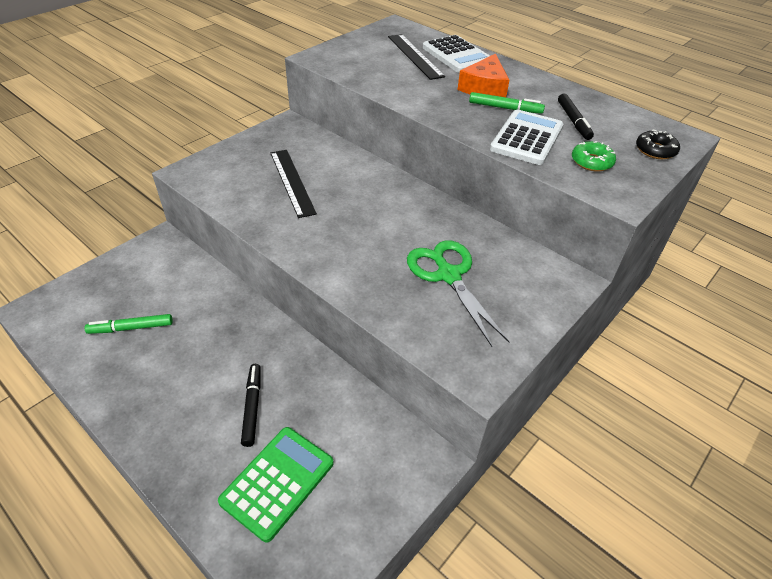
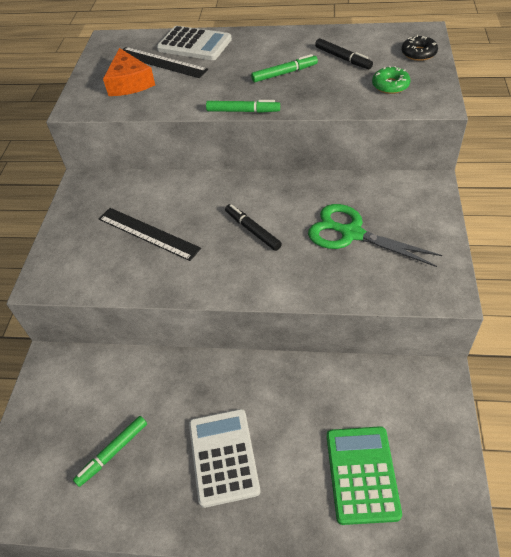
camera: 30 degrees left, 5 degrees up
black marker [241,364,261,447] -> black marker moved to [225,204,282,251]
orange cheese [457,54,509,97] -> orange cheese moved to [103,48,155,96]
white calculator [490,110,564,165] -> white calculator moved to [189,409,260,508]
none -> green marker [206,100,280,113]

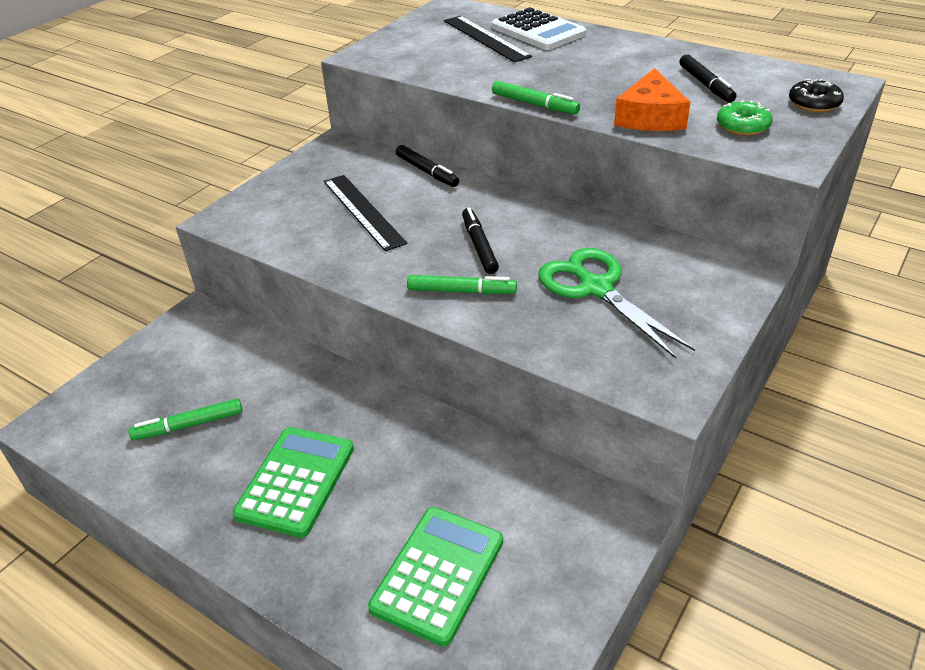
camera: 25 degrees right, 10 degrees down
orange cheese [103,48,155,96] -> orange cheese moved to [614,68,690,131]
white calculator [189,409,260,508] -> green calculator [233,427,354,538]
green marker [251,54,318,82] -> green marker moved to [407,275,517,294]
none -> black marker [396,145,459,187]

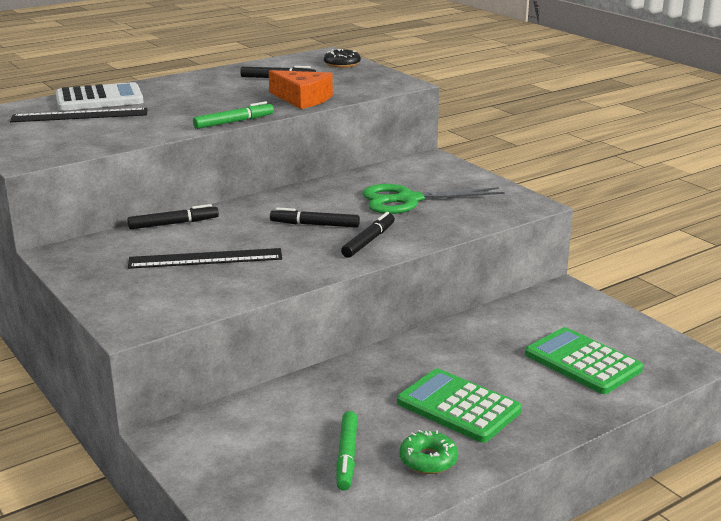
camera: 70 degrees left, 15 degrees down
green marker [407,275,517,294] -> black marker [341,212,395,258]
green donut [717,100,773,135] -> green donut moved to [399,430,458,474]

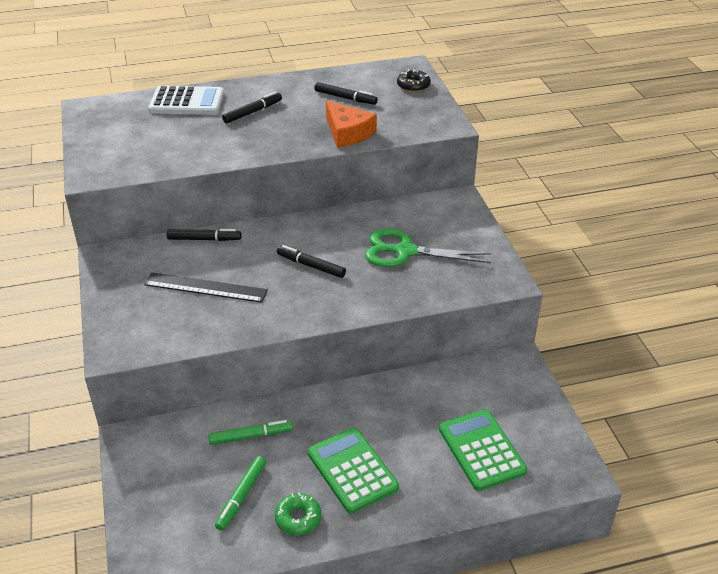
camera: 20 degrees right, 15 degrees up
black ruler [10,108,147,122] -> none
green marker [193,101,274,129] -> green marker moved to [208,420,293,445]
black marker [341,212,395,258] -> black marker moved to [222,91,282,124]

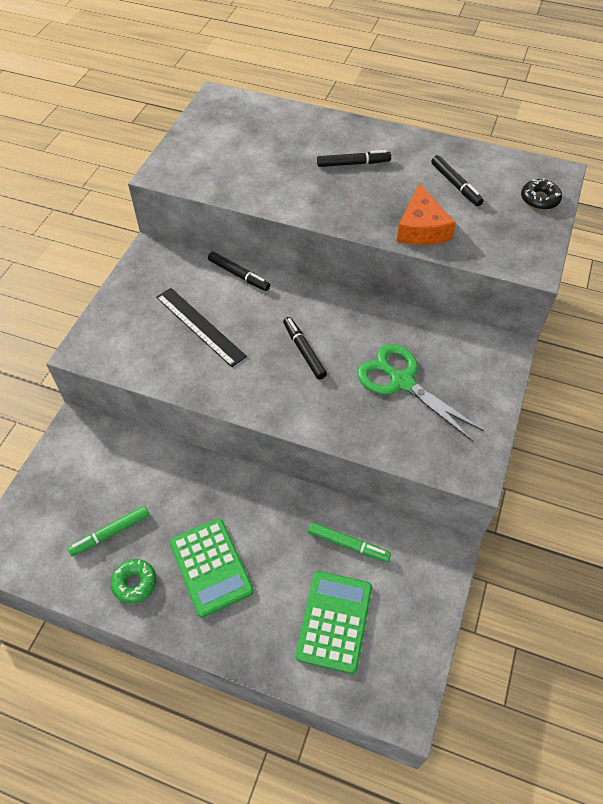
camera: 35 degrees right, 15 degrees up
white calculator [148,86,224,115] -> none
green marker [208,420,293,445] -> green marker moved to [308,522,391,562]
green calculator [308,428,399,514] -> green calculator turned 150 degrees clockwise [169,518,254,618]

